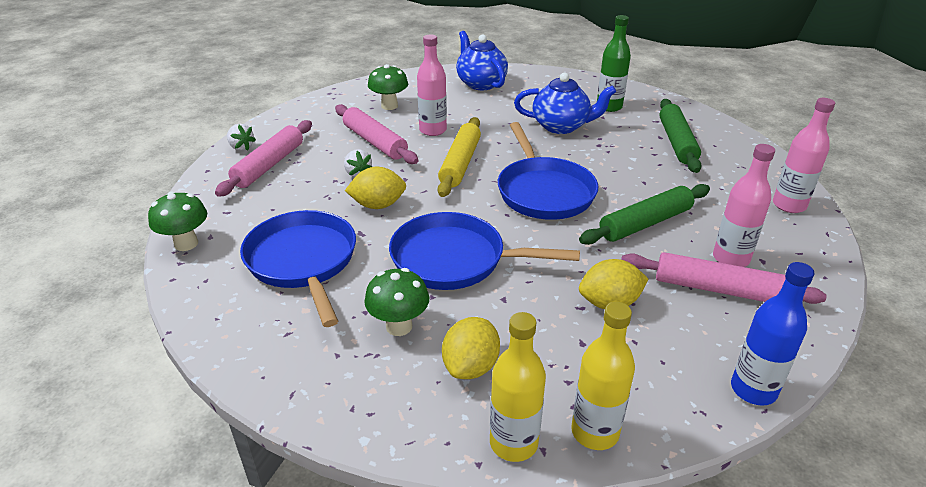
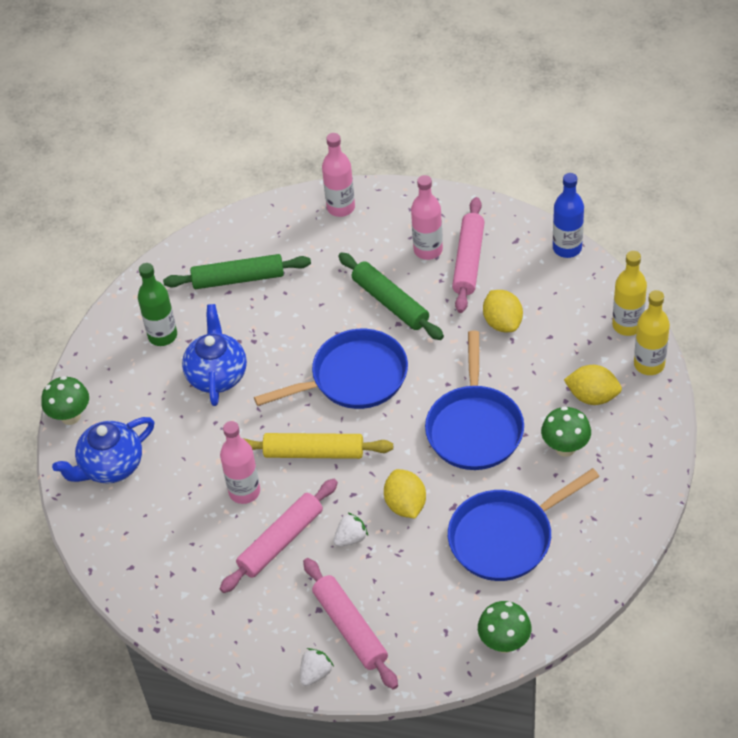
camera: 95 degrees left, 15 degrees up
pink rolling pin [215,120,312,197] -> pink rolling pin turned 45 degrees clockwise [303,558,398,690]
green mushroom [368,64,408,110] -> green mushroom moved to [41,376,89,425]

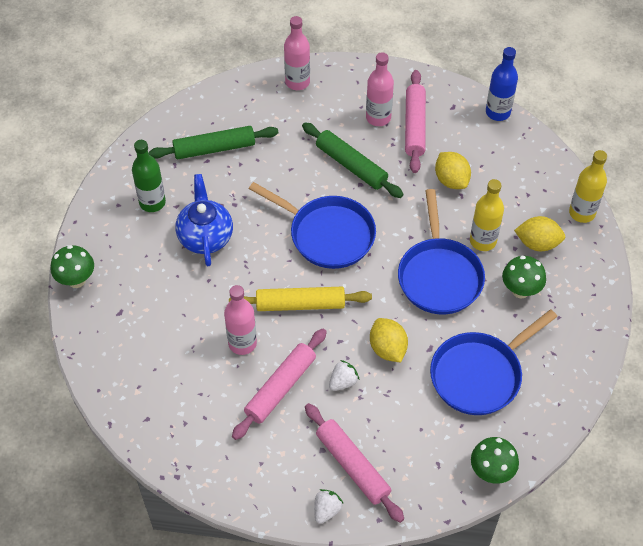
camera: 10 degrees left, 5 degrees up
blue teapot [52,417,154,484] -> none
blue pan [254,329,408,409] -> blue pan turned 60 degrees clockwise [249,182,376,269]
yellow bottle [612,251,647,336] -> yellow bottle moved to [470,179,504,251]

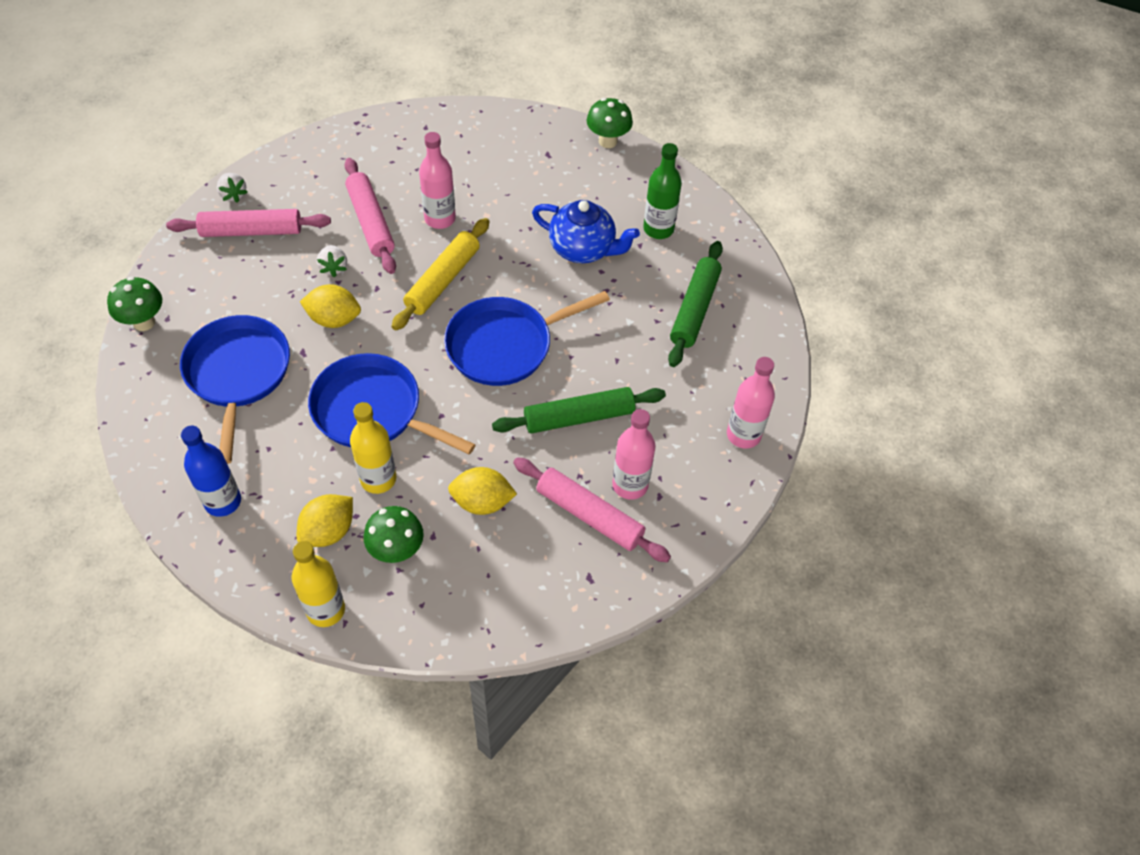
camera: 120 degrees right, 0 degrees up
blue bottle [486,47,518,121] -> blue bottle moved to [181,426,241,517]
green mushroom [502,256,546,299] -> green mushroom moved to [364,506,424,563]

